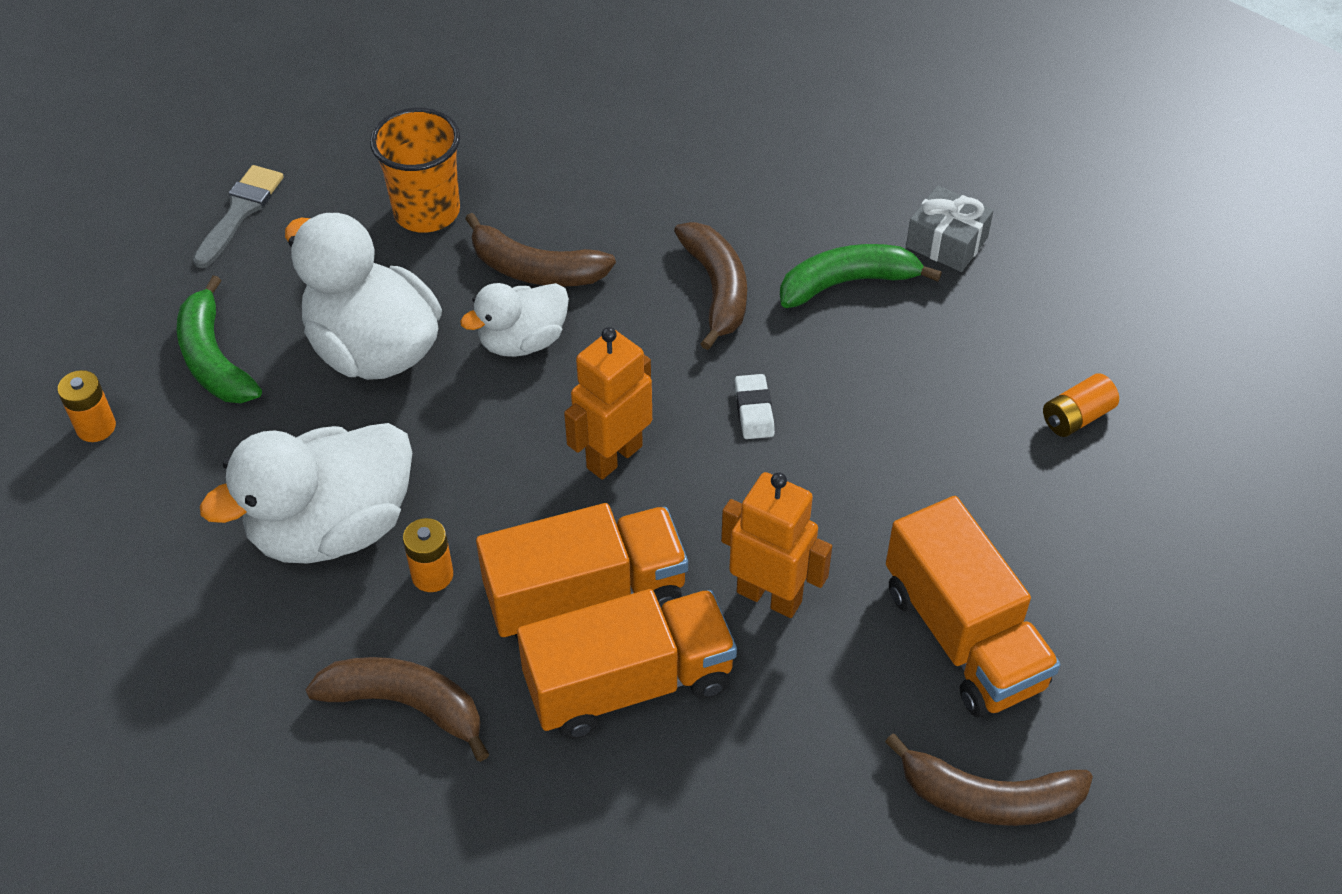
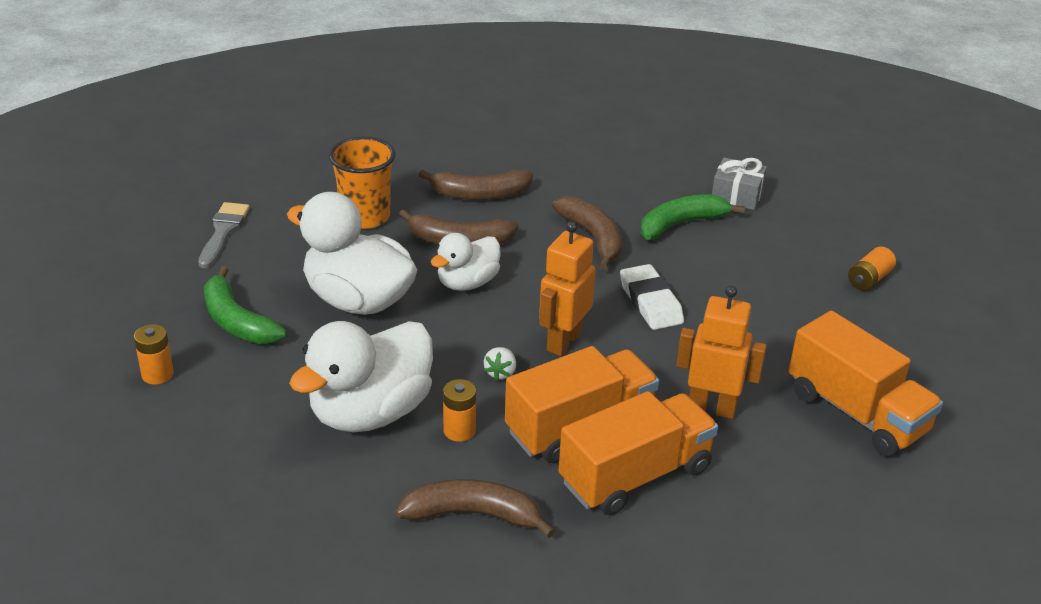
camera: 15 degrees left, 15 degrees down
white eraser [735,374,775,439] -> white eraser [620,264,684,330], size x1.60
brown banana [885,733,1093,826] -> brown banana moved to [418,169,533,200]
none -> white strawberry [484,347,516,380]

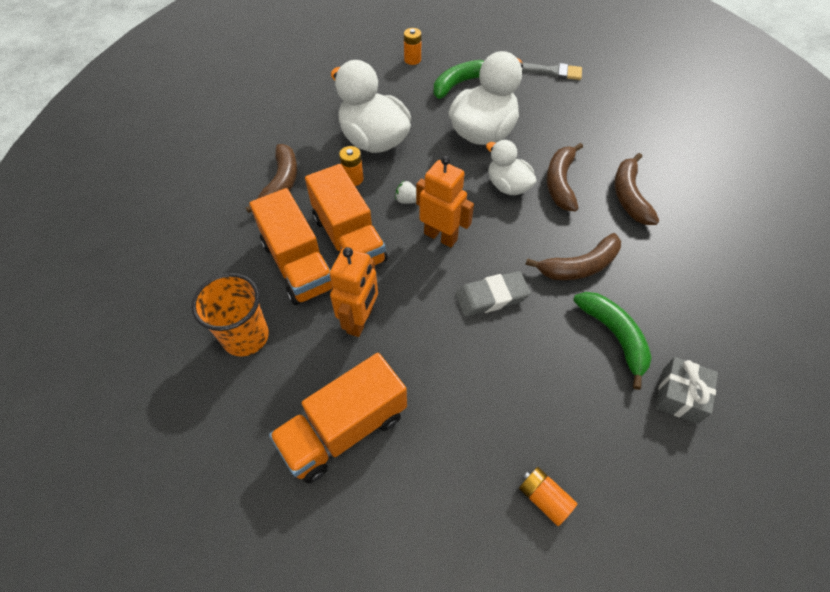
camera: 95 degrees right, 20 degrees up
orange cup [329,137,395,229] -> orange cup moved to [191,273,269,357]
white eraser [620,264,684,330] -> grey eraser [455,271,531,317]

